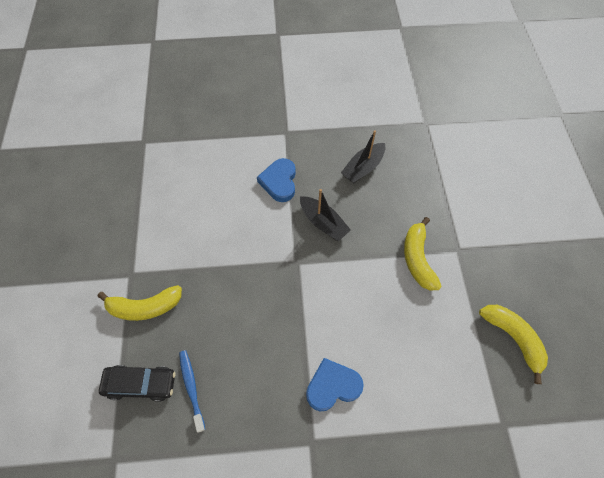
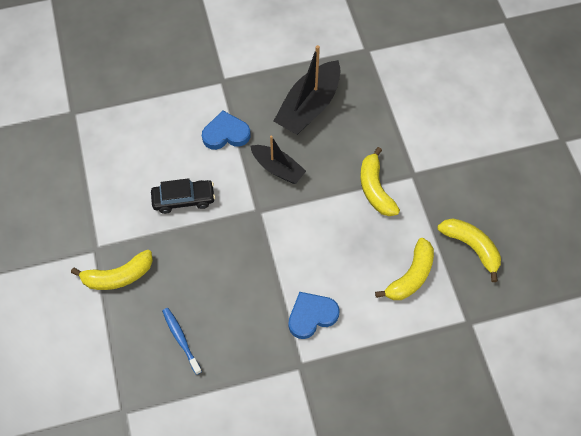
camera: 10 degrees left, 0 degrees up
black car [99,365,176,402] -> black car moved to [151,178,215,214]
blue heart [257,158,296,202] -> blue heart turned 90 degrees clockwise [202,111,251,150]
black boat [341,130,385,184] -> black boat [274,45,341,135], size x1.61
none -> yellow banana [375,238,434,300]

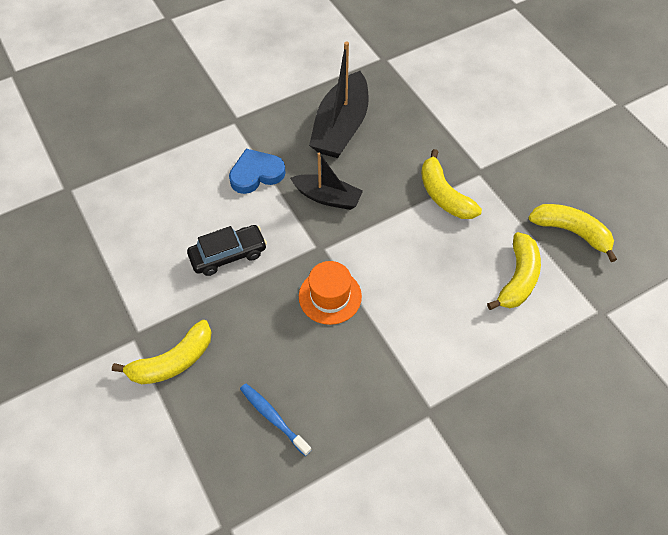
camera: 15 degrees left, 5 degrees down
blue heart [288,292,340,339] -> none
none -> orange hat [299,261,362,325]

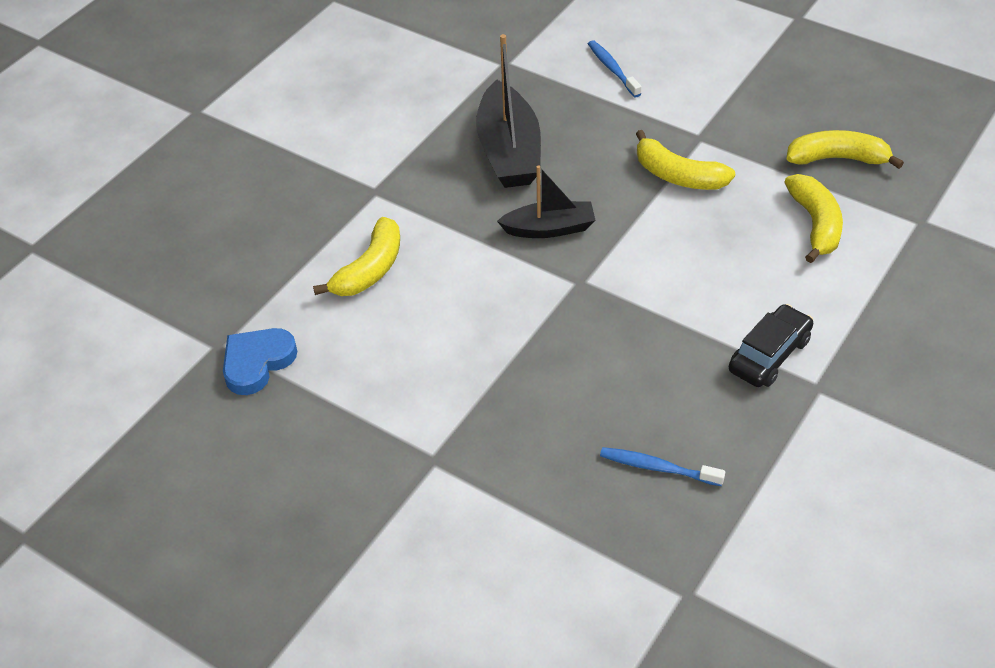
camera: 25 degrees left, 10 degrees down
yellow banana [112,320,212,384] -> yellow banana moved to [313,217,400,296]
black car [187,225,267,276] -> black car moved to [729,304,813,387]
blue heart [229,149,286,194] -> blue heart moved to [223,328,297,395]
orange hat [299,261,362,325] -> none
none -> blue toothbrush [588,40,642,97]

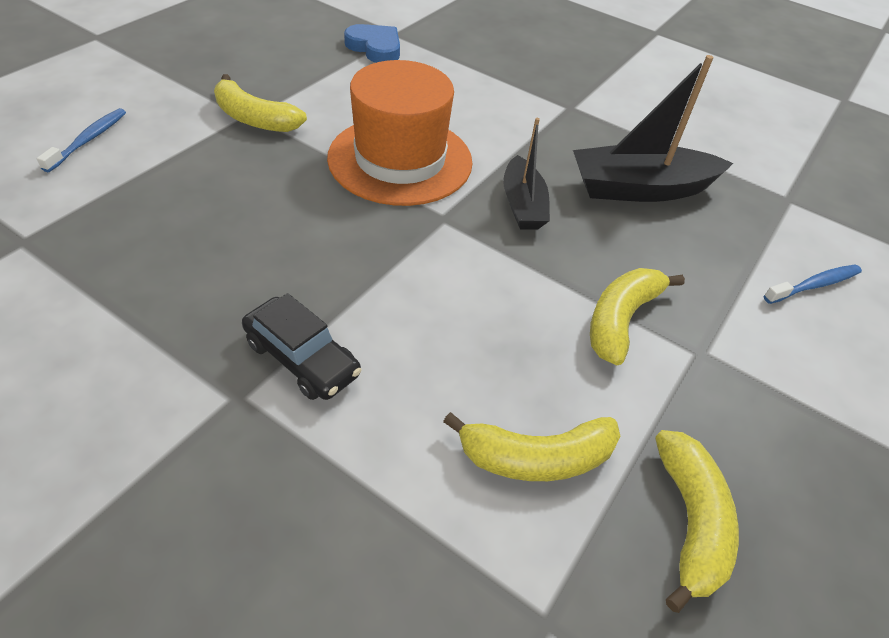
camera: 85 degrees right, 0 degrees up
yellow banana [313,217,400,296] -> yellow banana moved to [214,74,307,132]
blue toothbrush [600,447,725,486] -> blue toothbrush moved to [37,108,126,172]
none -> orange hat [327,60,473,206]

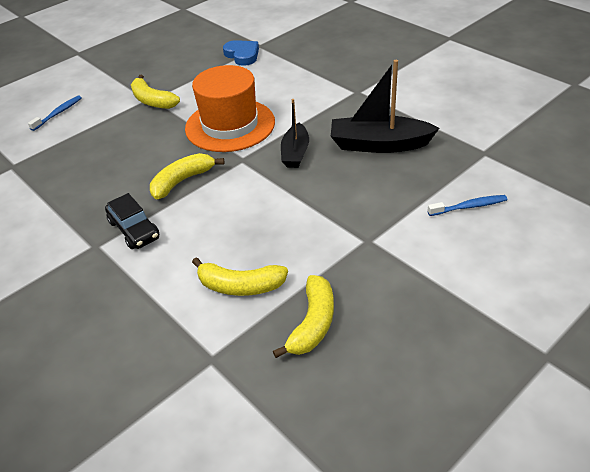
camera: 20 degrees right, 5 degrees down
yellow banana [590,268,685,365] -> yellow banana moved to [150,153,225,199]

